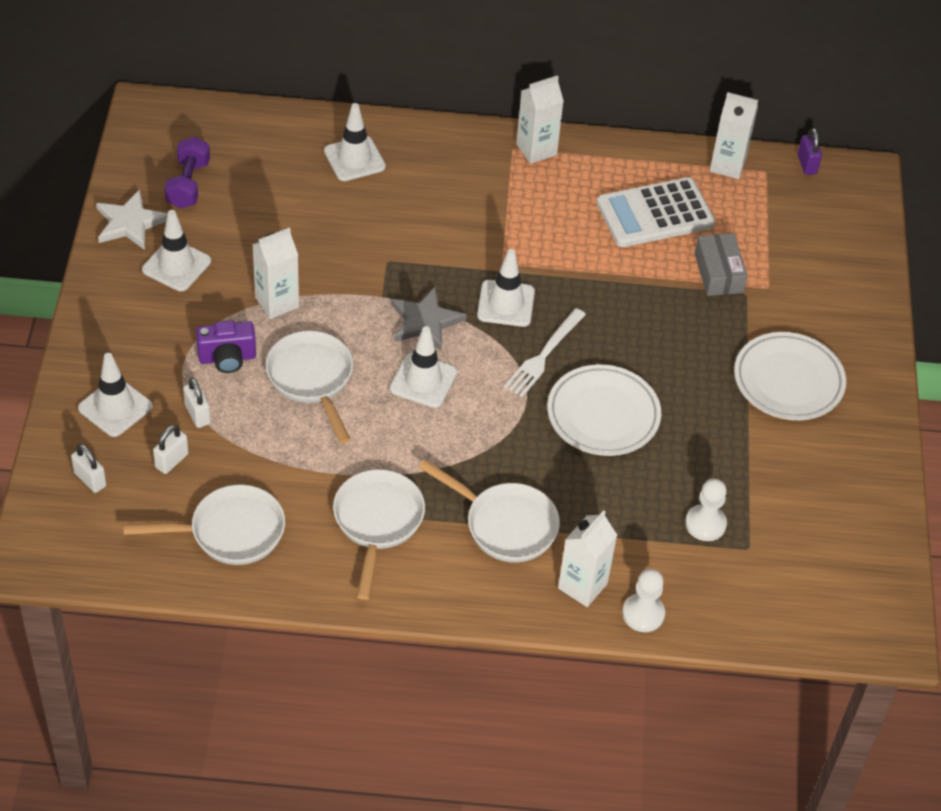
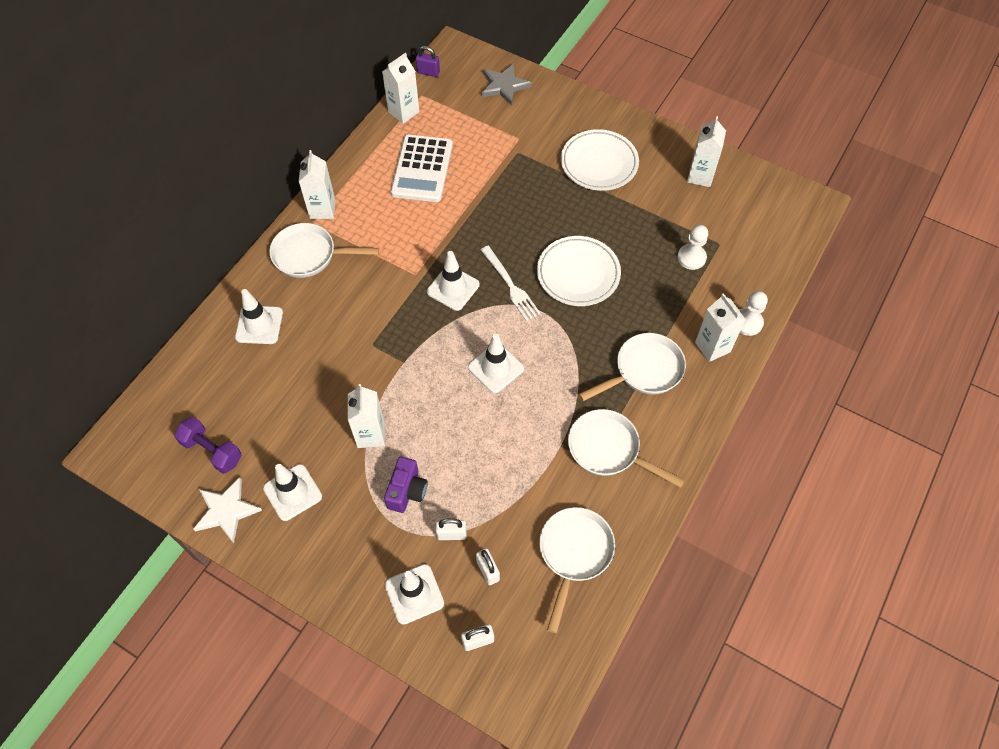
camera: 60 degrees left, 10 degrees up
white pan [266,331,353,444] -> white pan moved to [269,223,379,278]
grey star [391,287,467,351] -> grey star moved to [481,63,532,106]
grey box [694,233,748,296] -> none
none -> white carton [687,116,726,187]

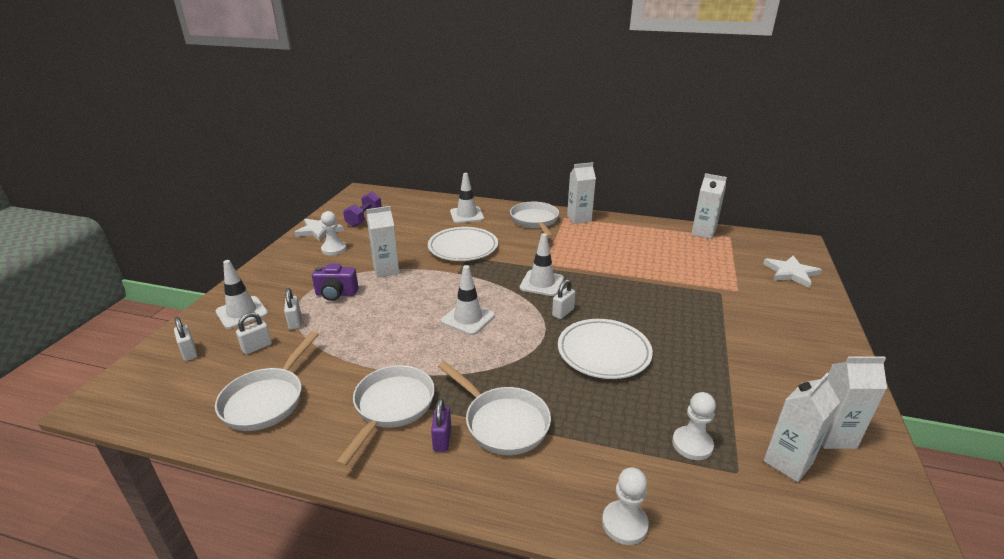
camera: 75 degrees right, 30 degrees down
white traffic cone [263,464,322,521] -> white pawn [321,211,347,255]
white calculator [390,134,453,202] -> none
purple padlock [416,46,440,77] -> purple padlock moved to [431,398,451,452]
grey star [481,63,532,106] -> white star [763,255,822,288]
white fork [481,246,541,321] -> white padlock [552,279,575,319]
white pan [539,507,615,633] -> white pan turned 105 degrees clockwise [215,331,319,431]
white plate [561,129,639,191] -> white plate moved to [428,227,498,261]
white carton [695,293,746,362] -> white carton moved to [764,373,840,482]

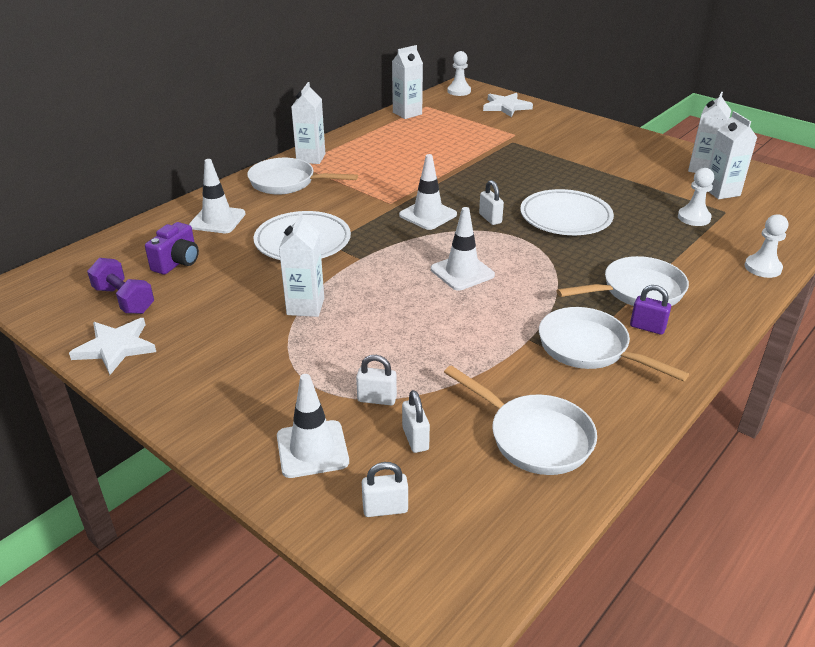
camera: 65 degrees left, 5 degrees up
purple camera [312,264,358,301] -> purple camera moved to [145,222,199,275]
white pawn [321,211,347,255] -> white pawn moved to [448,51,471,96]

